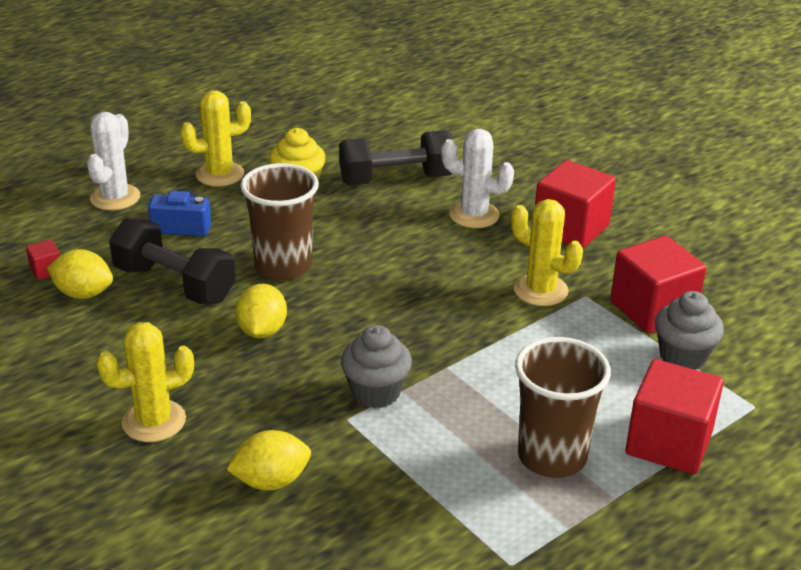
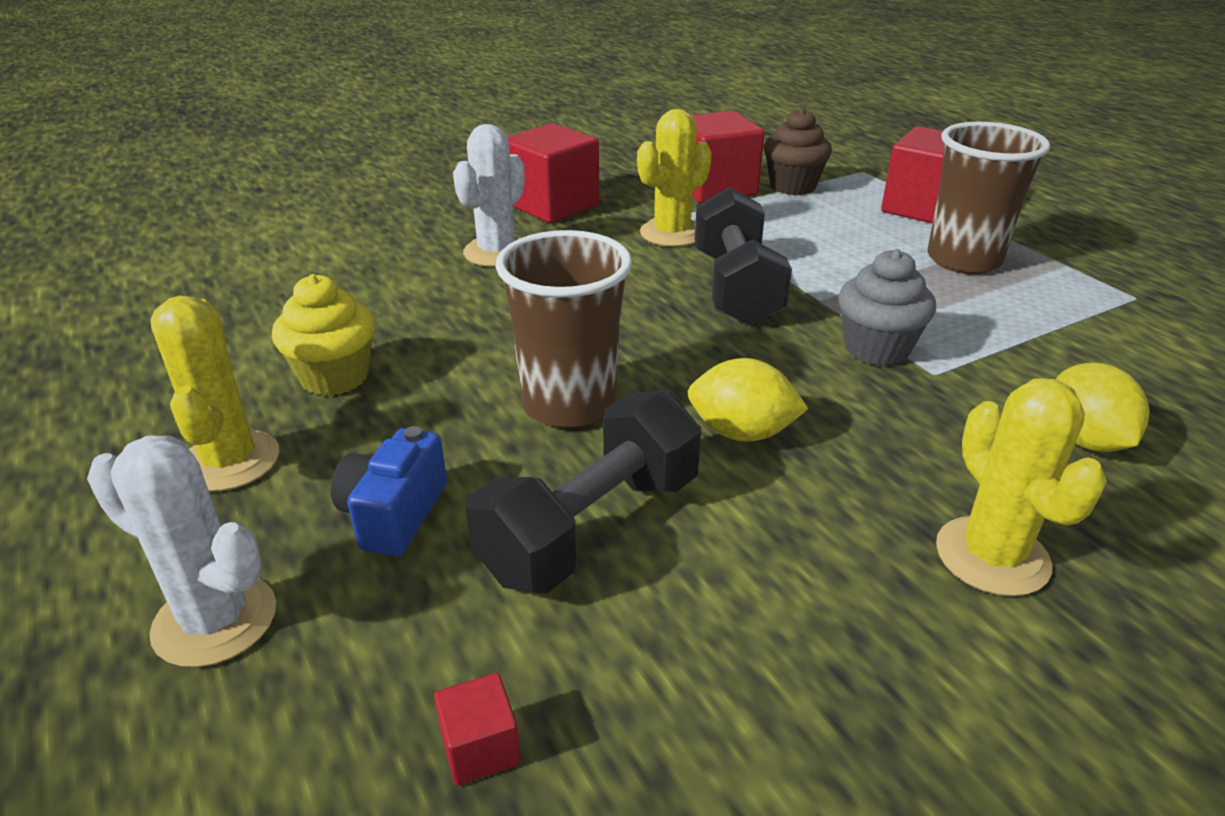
camera: 80 degrees left, 0 degrees up
yellow lemon [47,249,113,299] -> none
black dumbbell [339,130,452,185] -> black dumbbell moved to [695,187,792,326]
grey cupcake [655,291,724,370] -> brown cupcake [764,108,832,195]

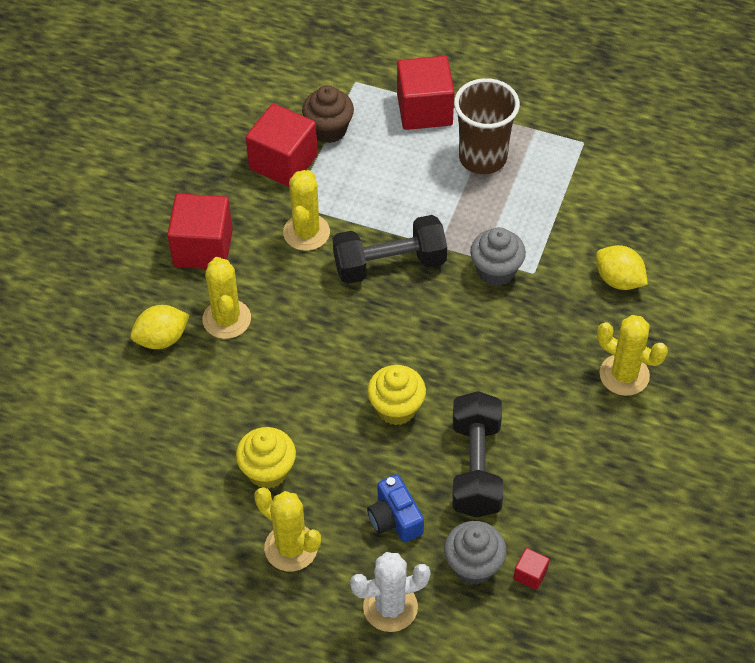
camera: 40 degrees left, 20 degrees up
white cactus [453,124,525,267] -> yellow cactus [202,257,251,339]
brown cup [496,230,632,428] -> yellow cupcake [367,365,426,425]
yellow lemon [688,358,808,442] -> yellow lemon moved to [130,305,190,349]
black dumbbell [695,187,792,326] -> black dumbbell turned 60 degrees counterclockwise [333,215,447,284]
none -> grey cupcake [444,521,506,585]

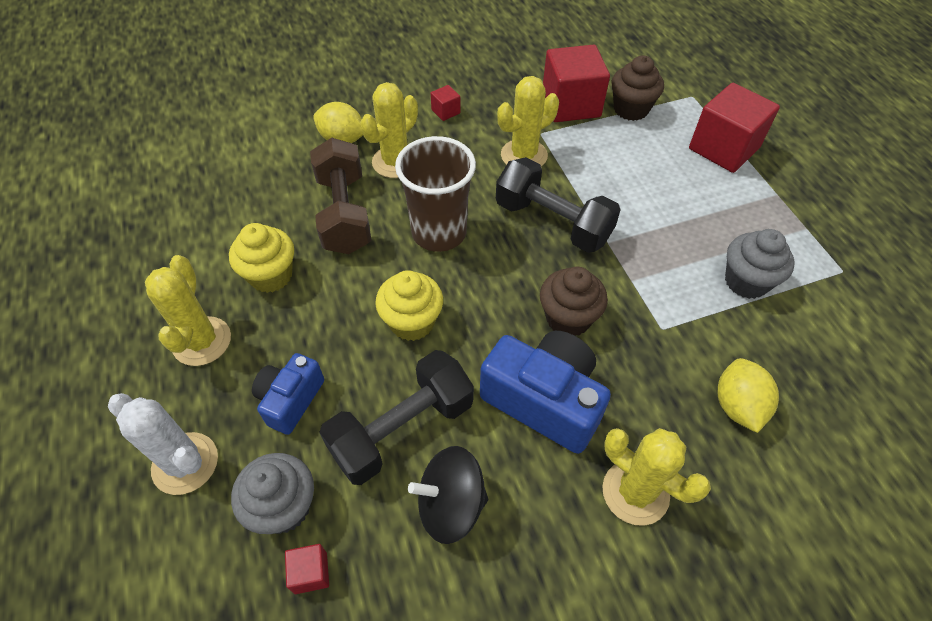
camera: 50 degrees right, 0 degrees up
red cube [167,193,233,269] -> red cube [431,85,461,121], size x0.43
brown cup [454,78,520,174] -> brown cup moved to [395,136,476,252]
grey cupcake [470,227,526,286] -> grey cupcake moved to [725,229,795,299]
yellow cactus [597,315,668,396] -> yellow cactus turned 45 degrees counterclockwise [602,428,711,526]
none -> brown dumbbell [310,138,371,254]
none -> black spinning top [408,446,488,544]
none -> blue camera [480,331,611,454]
none -> brown cupcake [540,267,608,336]

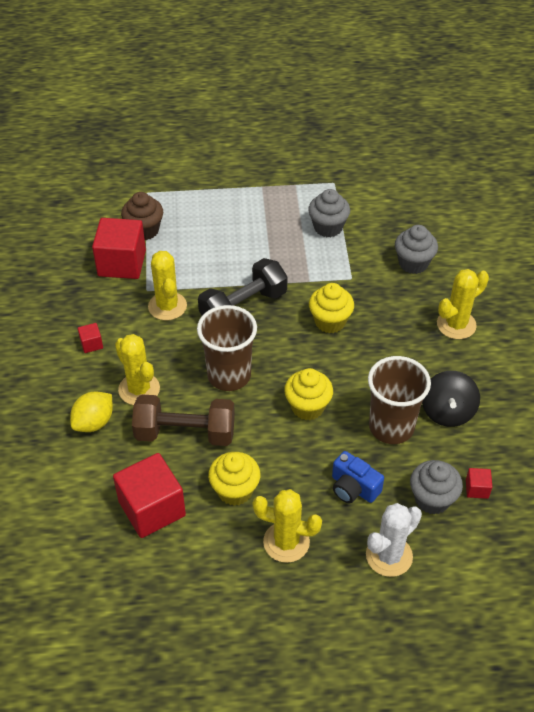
camera: 75 degrees left, 5 degrees down
black dumbbell [319,350,474,485] -> brown cup [368,356,431,444]
blue camera [480,331,611,454] -> none
brown cupcake [540,267,608,336] -> yellow cupcake [309,283,354,333]
red cube [689,83,780,173] -> red cube moved to [113,453,186,538]
yellow lemon [718,358,779,433] -> grey cupcake [395,225,438,274]

